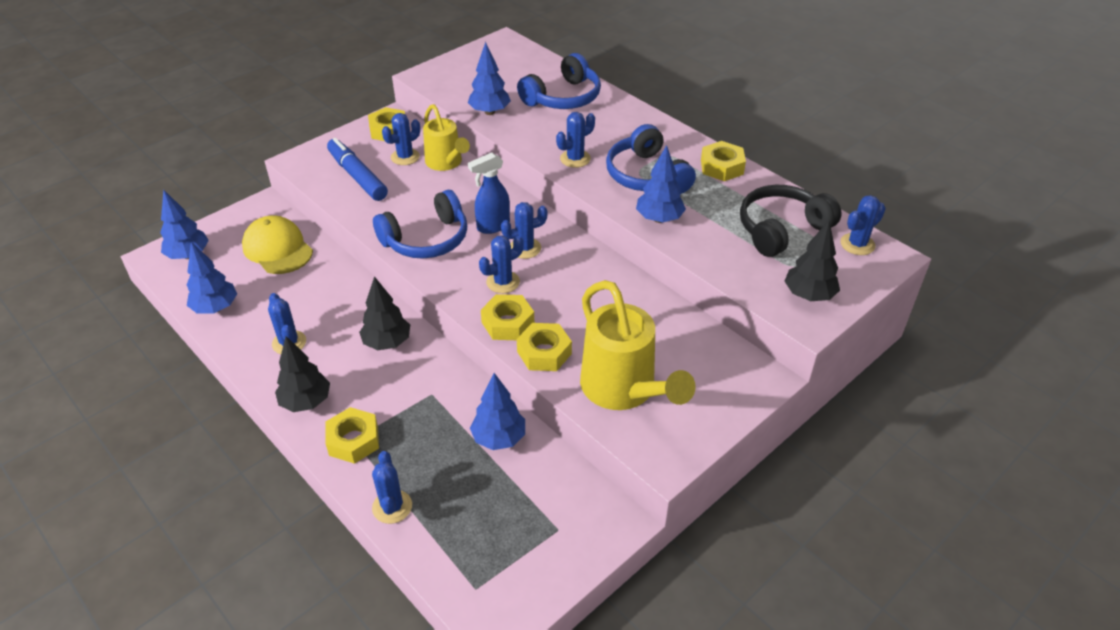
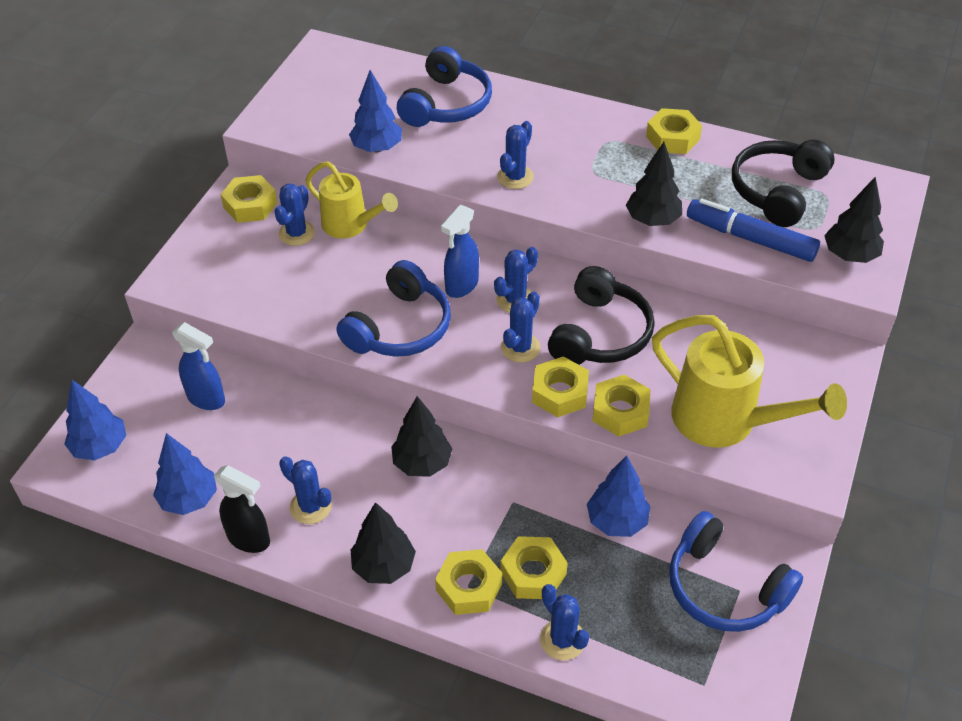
camera: 25 degrees left, 5 degrees up
yellow cap [242,215,313,274] -> blue spray bottle [172,322,225,410]
blue marker [327,138,388,201] -> blue marker moved to [687,198,820,262]
blue headphones [606,124,696,194] -> blue headphones moved to [669,511,803,632]
blue tree [636,145,686,223] -> black tree [626,142,682,226]
blue cactus [840,195,886,255] -> none
none -> black spray bottle [214,465,270,553]
none -> yellow nut [500,536,568,599]
none -> black headphones [548,266,655,365]

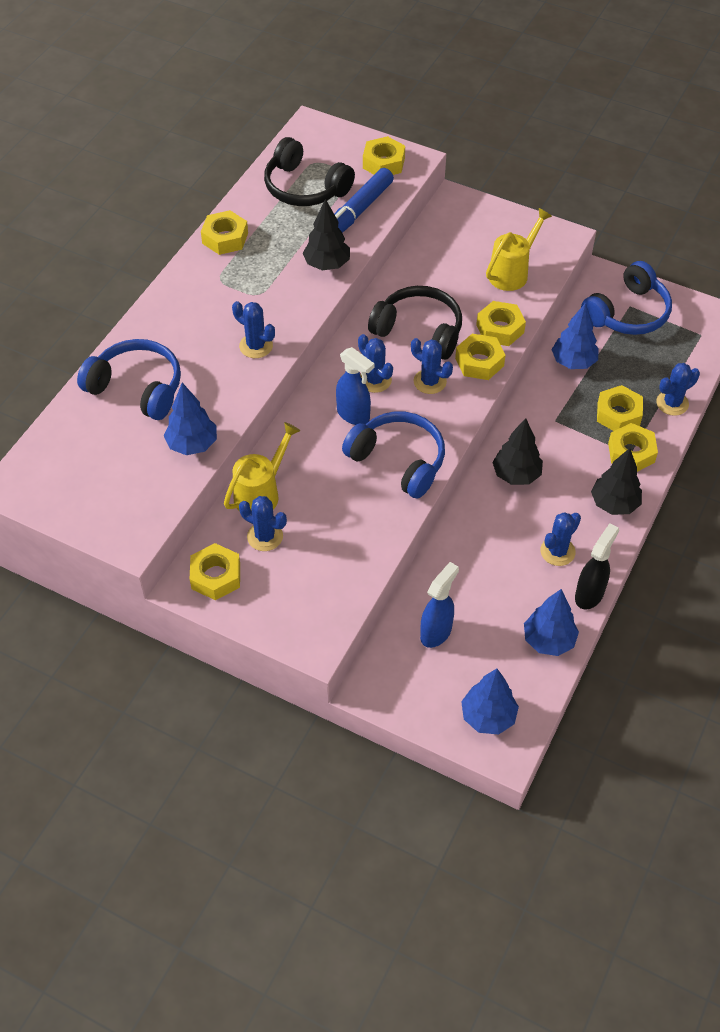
camera: 85 degrees left, 5 degrees up
yellow watering can [652,315,847,448] -> yellow watering can [486,208,552,291], size x0.64
black tree [824,176,884,263] -> yellow nut [363,136,405,175]

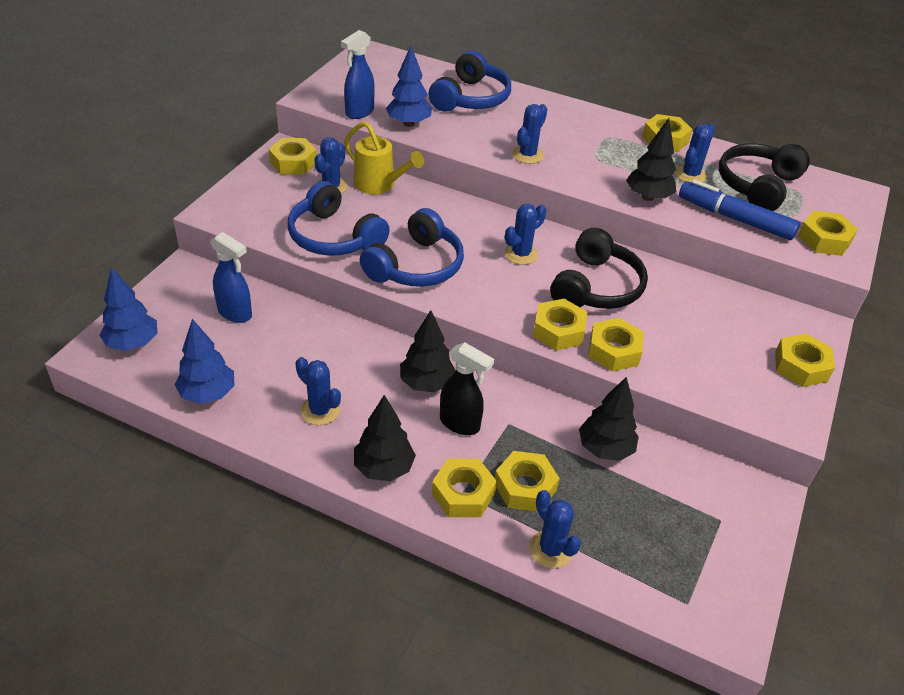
camera: 85 degrees right, 10 degrees down
blue spray bottle [336,347,374,425] -> blue spray bottle moved to [341,30,374,119]
blue cactus [411,338,453,394] -> blue cactus moved to [675,124,715,183]
yellow watering can [486,208,552,291] -> none
blue tree [551,303,599,369] -> black tree [579,377,639,461]
black spray bottle [575,523,619,610] -> black spray bottle moved to [440,342,494,435]
blue headphones [581,261,672,335] -> blue headphones moved to [288,181,390,256]
none -> yellow nut [775,333,835,387]

